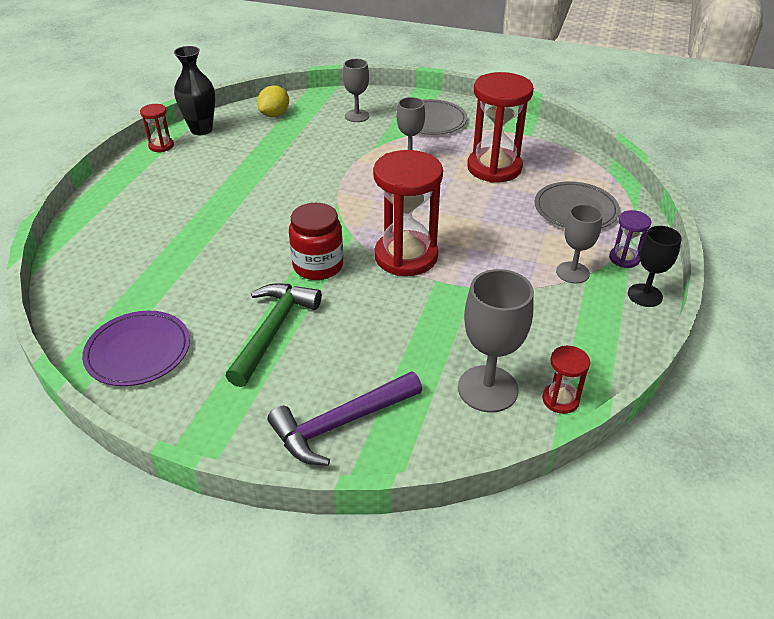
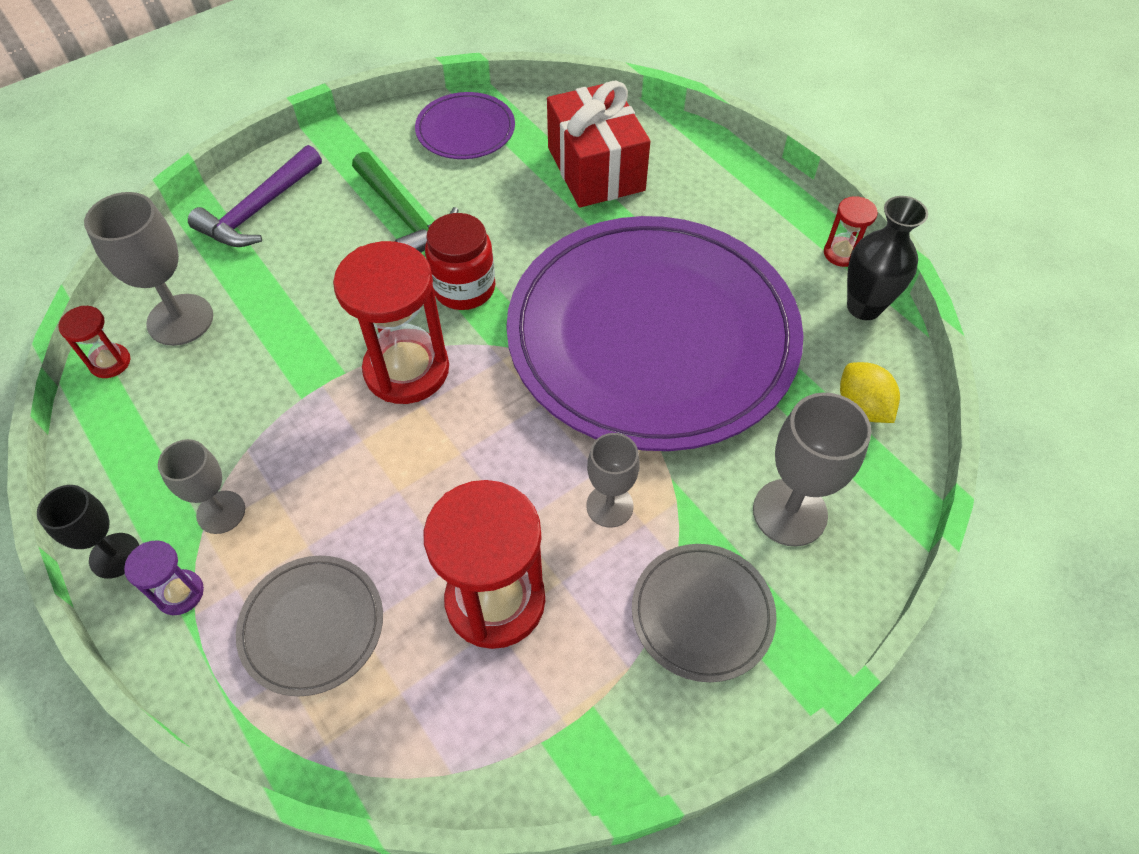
camera: 125 degrees right, 15 degrees up
purple hammer [268,371,422,466] -> purple hammer turned 150 degrees counterclockwise [188,145,322,247]
grey goblet [343,59,370,122] -> grey goblet [753,392,871,546], size x1.56
none -> purple plate [506,216,804,451]
none -> red gift [547,81,650,208]

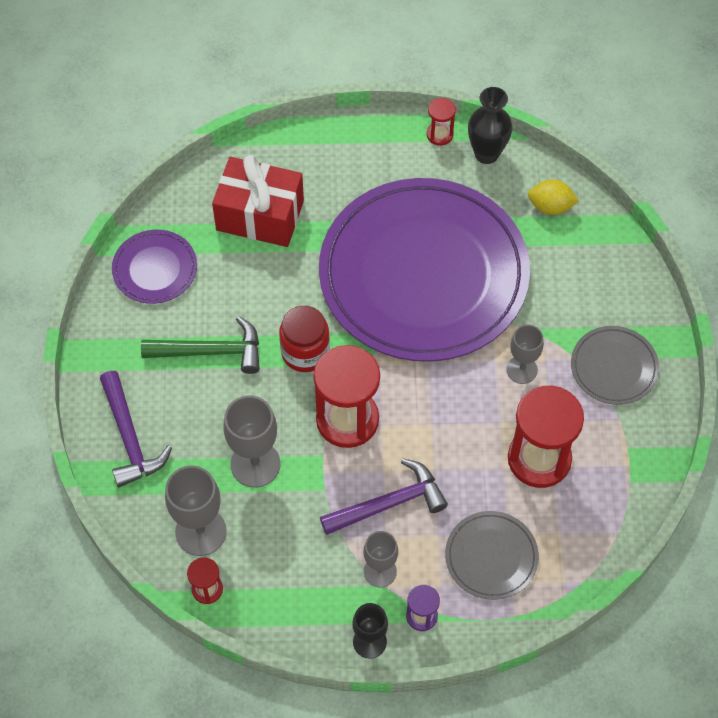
camera: 55 degrees left, 5 degrees up
grey goblet [753,392,871,546] -> grey goblet moved to [223,396,281,488]
none -> purple hammer [320,459,448,535]

